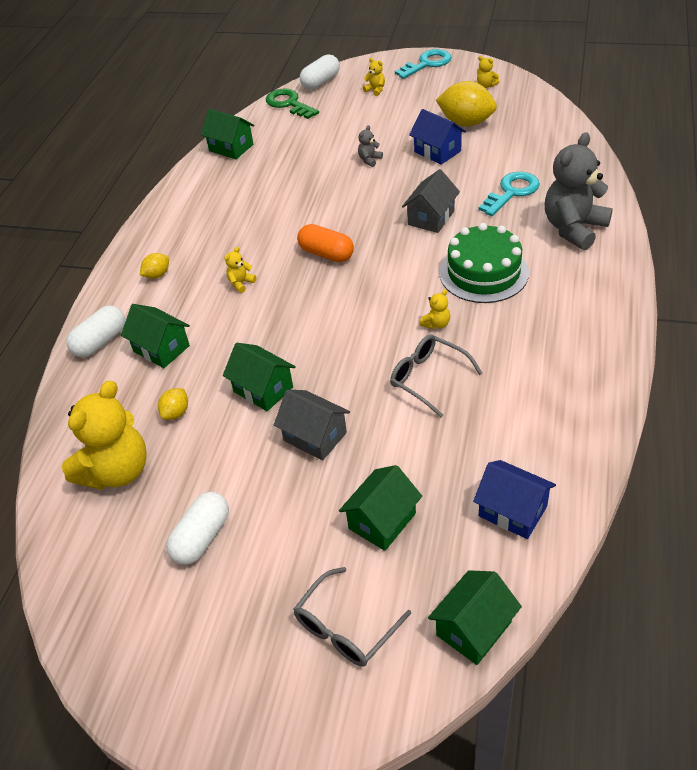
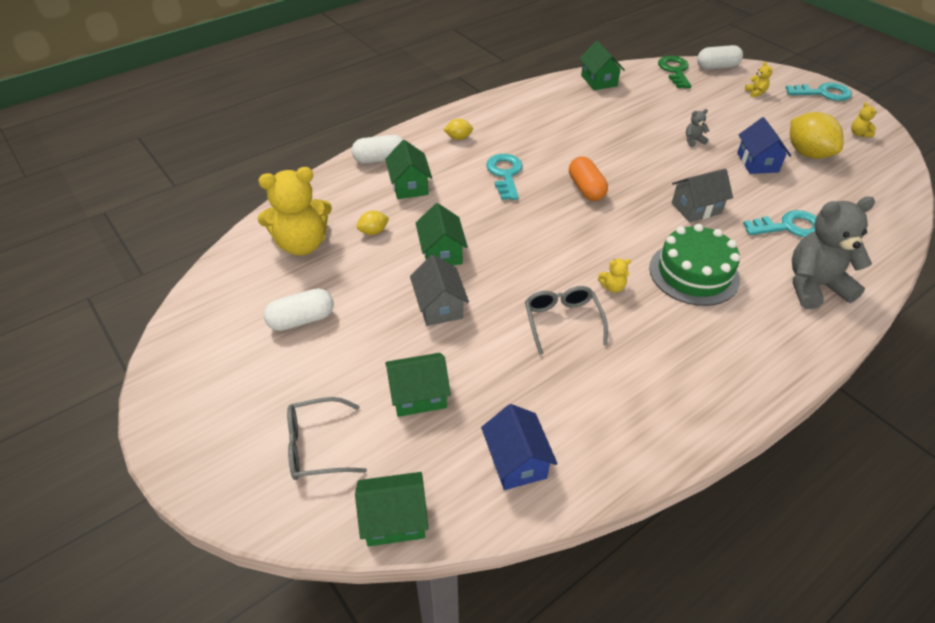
camera: 35 degrees right, 0 degrees up
yellow teddy bear [224,247,257,293] -> turquoise key [486,154,523,200]

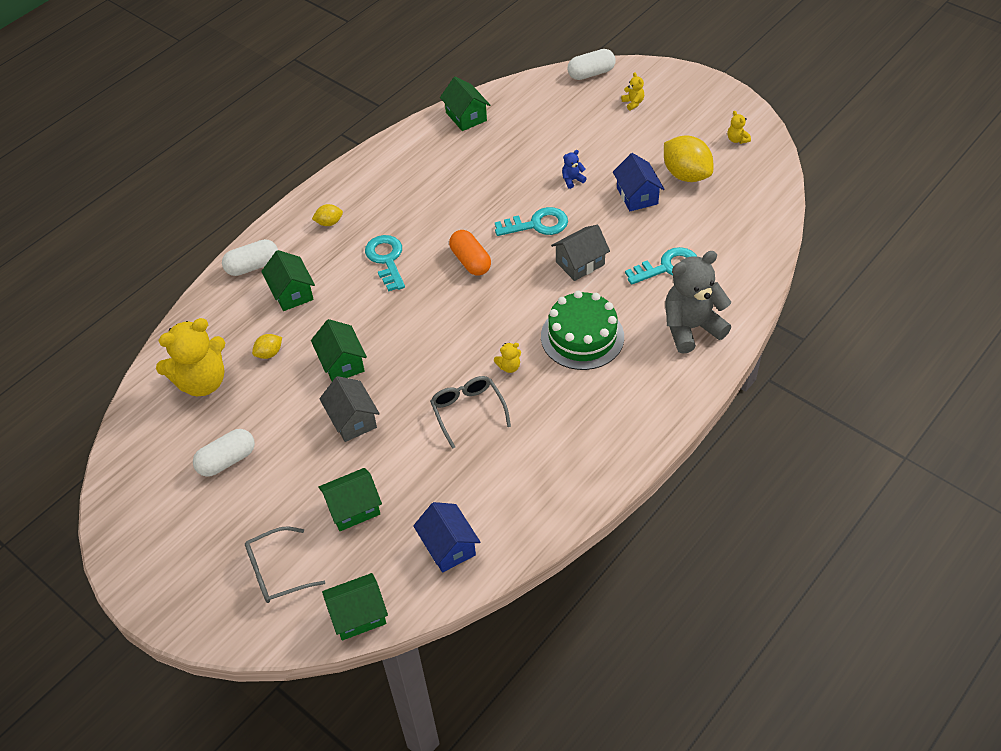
camera: 10 degrees left, 5 degrees up
green key [658,56,692,88] -> none
grey teddy bear [686,109,710,147] -> blue teddy bear [562,150,587,189]
turquoise key [786,83,852,101] -> turquoise key moved to [495,207,568,236]

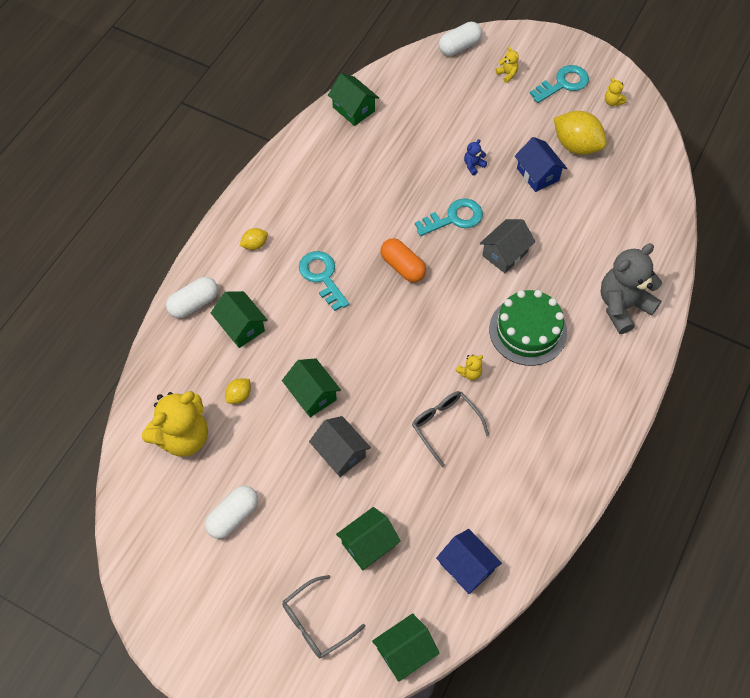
camera: 15 degrees left, 10 degrees up
turquoise key [625,247,697,285] -> turquoise key moved to [530,65,589,103]

